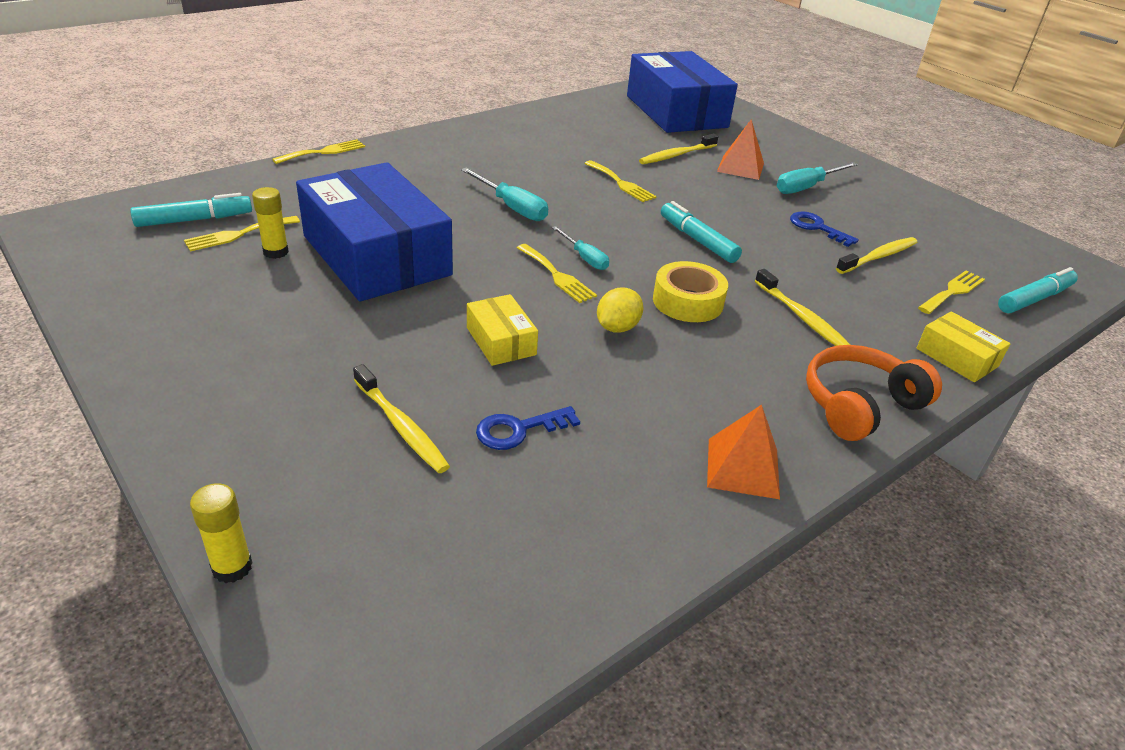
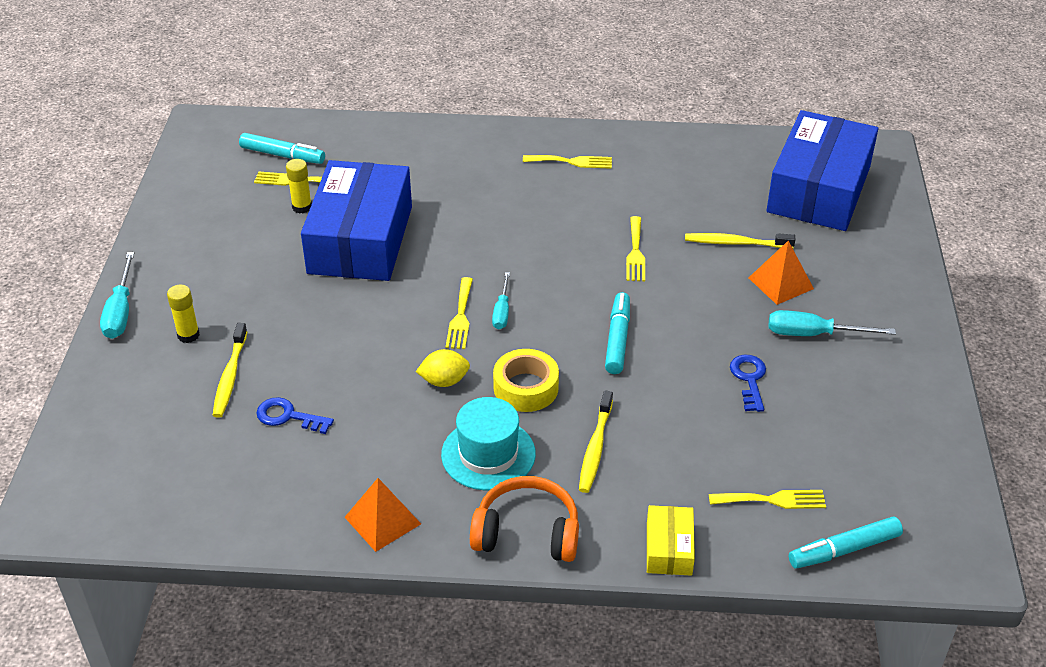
camera: 45 degrees right, 5 degrees up
yellow glue stick [190,483,253,583] -> yellow glue stick moved to [167,285,200,343]
yellow fork [272,139,365,164] -> yellow fork moved to [523,155,612,169]
turquoise screwdriver [461,168,548,221] -> turquoise screwdriver moved to [100,252,134,339]
yellow box [467,294,538,366] -> none
yellow toothbrush [836,237,917,274] -> none
turquoise marker [998,267,1078,313] -> turquoise marker turned 150 degrees clockwise [789,516,903,569]
none -> turquoise hat [441,397,536,490]

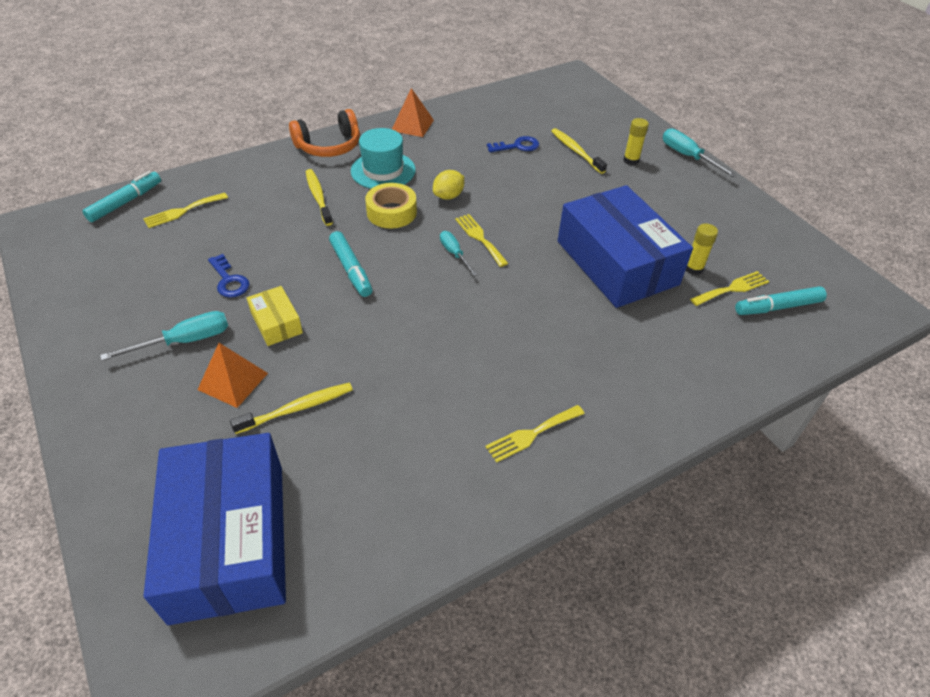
camera: 145 degrees right, 5 degrees up
yellow fork [626,216,645,281] -> none
yellow box [647,505,695,576] -> yellow box moved to [247,286,303,346]

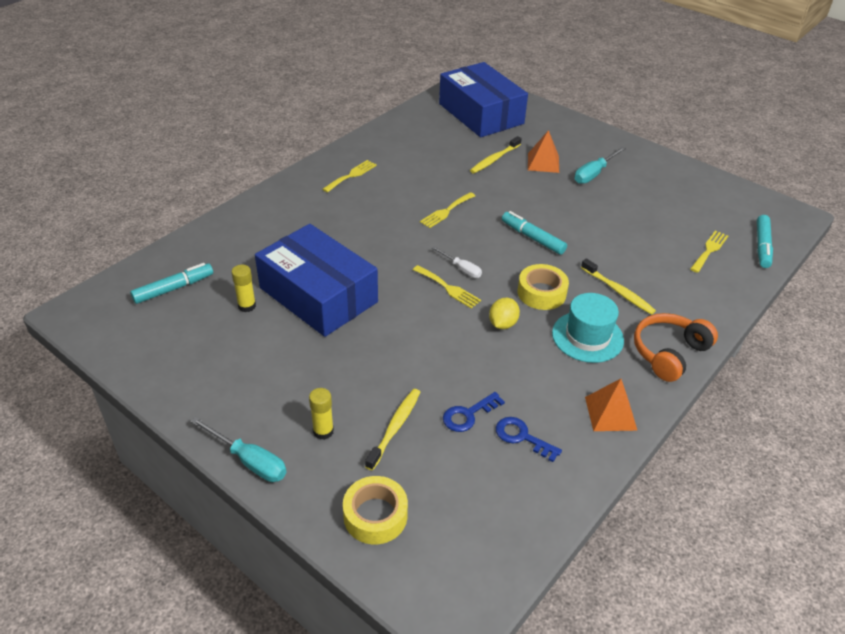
camera: 160 degrees right, 5 degrees down
blue key [208,254,250,298] -> blue key moved to [496,417,562,462]
yellow box [247,286,303,346] -> none
turquoise screwdriver [440,231,477,276] -> white screwdriver [432,247,482,278]
yellow toothbrush [551,128,607,174] -> yellow toothbrush turned 105 degrees counterclockwise [365,389,420,471]
yellow fork [690,271,769,306] -> yellow fork moved to [420,192,475,228]
none -> yellow tape [343,476,408,544]

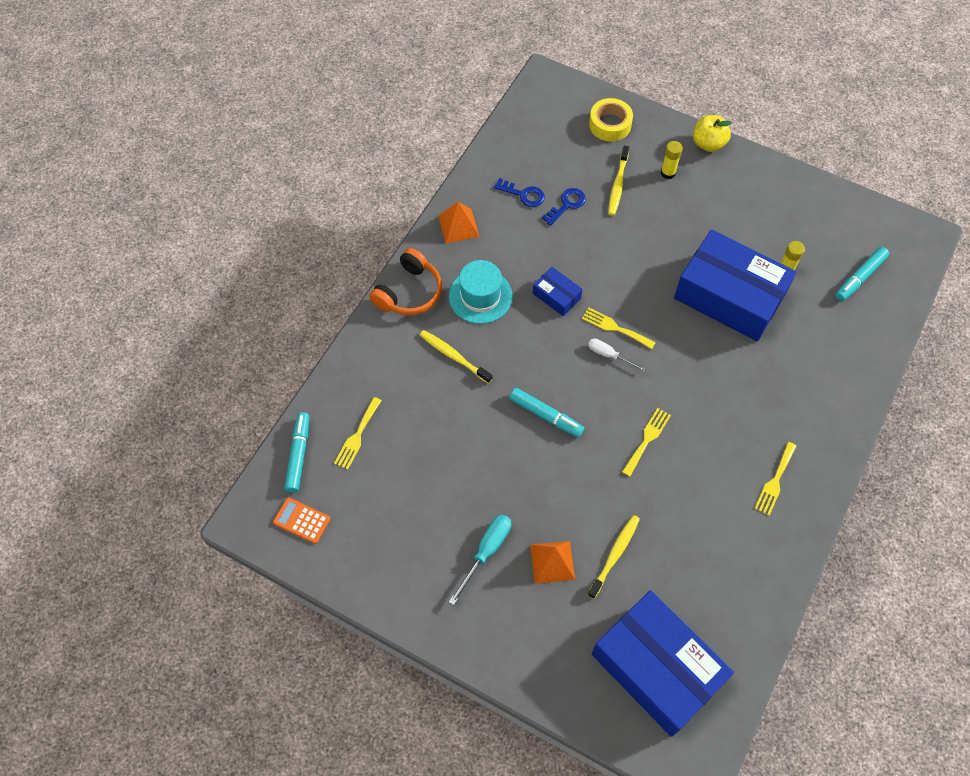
camera: 170 degrees right, 20 degrees up
turquoise screwdriver [190,417,287,482] -> yellow apple [693,115,732,152]
yellow lemon [489,298,520,329] -> blue box [533,267,583,316]
yellow tape [517,264,569,310] -> none
none -> orange calculator [273,497,331,544]

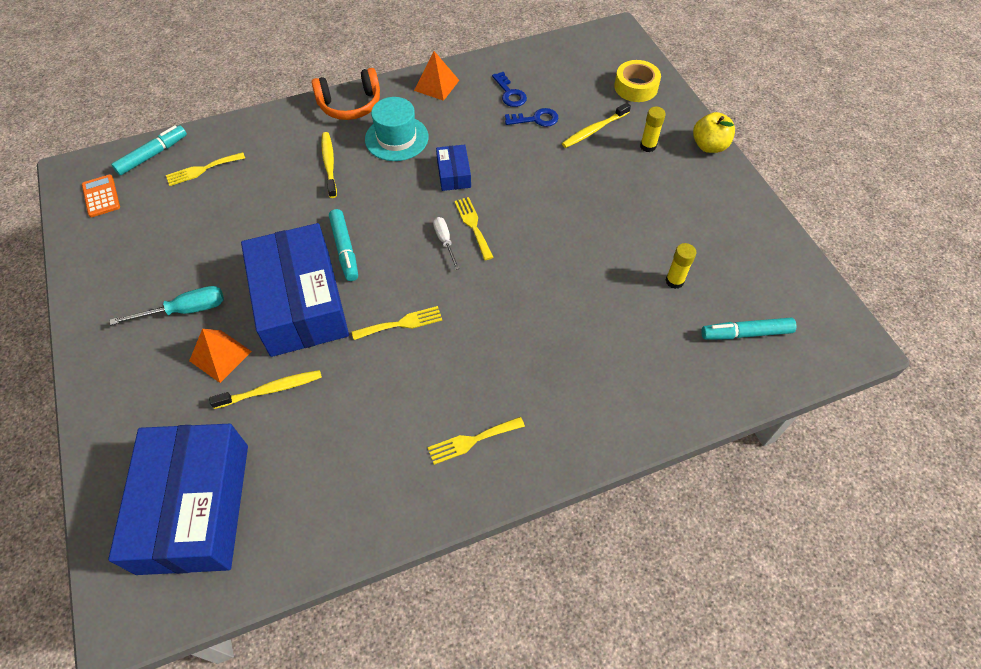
camera: 40 degrees right, 5 degrees down
blue box [674,229,796,341] -> blue box moved to [241,223,349,357]

